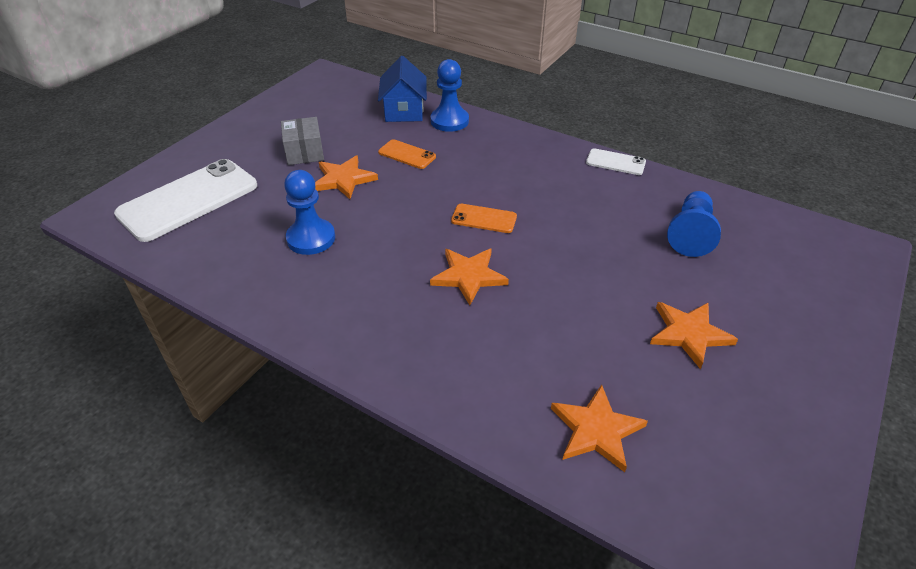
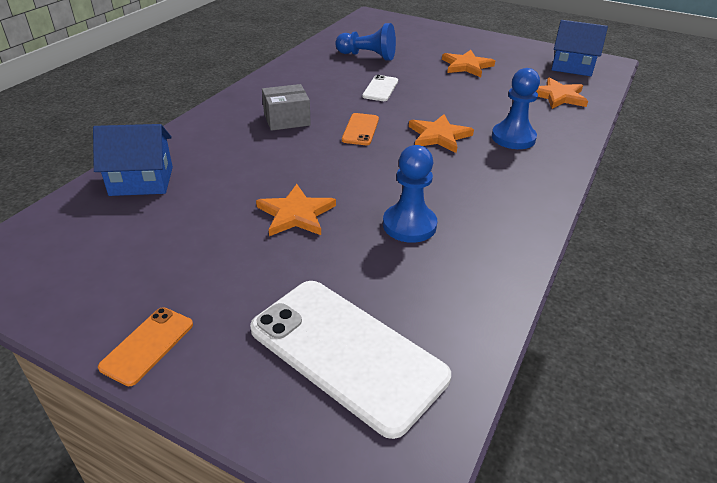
camera: 95 degrees left, 5 degrees down
grey box [281,117,324,165] -> grey box moved to [262,84,311,131]
orange phone [378,139,436,169] -> orange phone moved to [98,307,193,386]
blue pawn [431,59,469,132] -> blue pawn moved to [492,68,540,149]
white phone [586,148,646,175] -> white phone moved to [362,75,398,101]
none -> blue house [551,20,608,76]

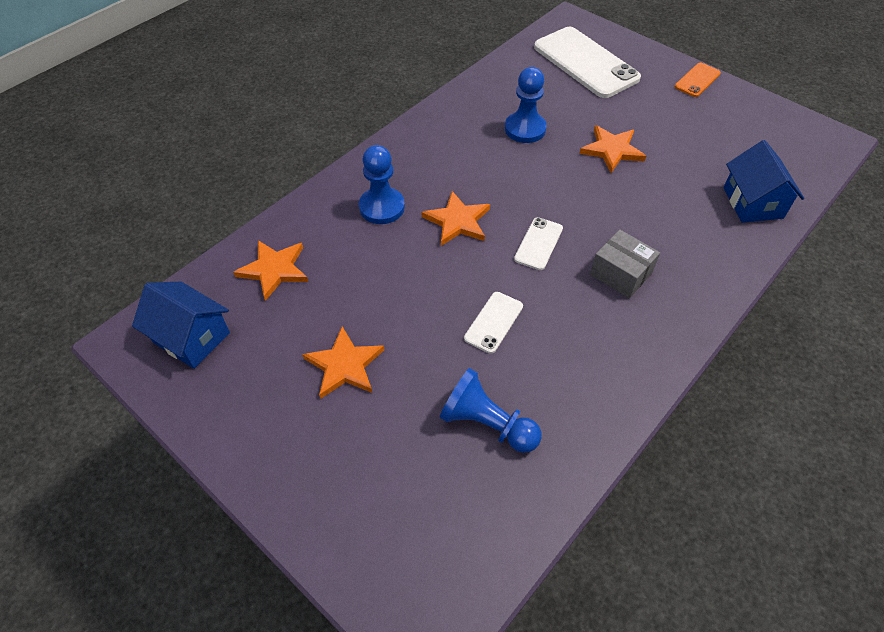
camera: 165 degrees left, 15 degrees up
blue house [93,124,173,196] -> blue house turned 75 degrees clockwise [723,140,804,223]
grey box [262,84,311,131] -> grey box turned 45 degrees clockwise [590,229,660,299]
orange phone [342,113,379,145] -> white phone [514,217,563,270]

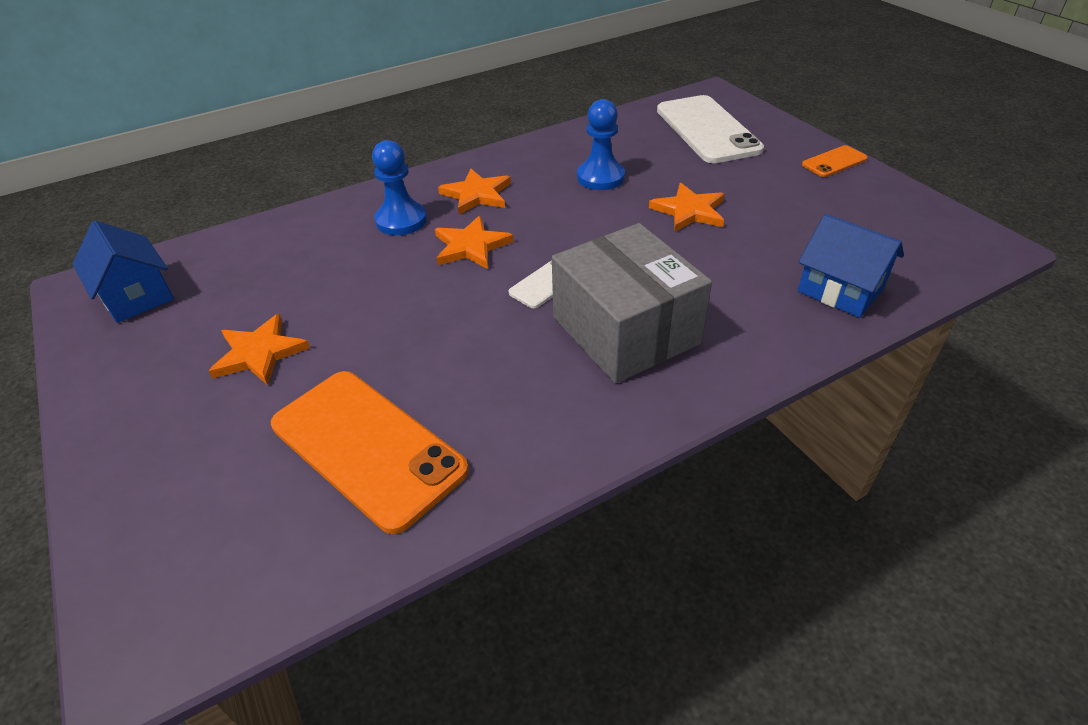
camera: 20 degrees right, 10 degrees down
orange star [233,240,308,301] -> orange star moved to [438,169,511,215]
blue pawn [440,368,542,453] -> orange phone [271,371,469,534]
white phone [464,292,523,354] -> none
grey box [590,229,660,299] -> grey box [552,223,712,383], size x1.91
blue house [723,140,804,223] -> blue house turned 60 degrees counterclockwise [798,214,904,318]

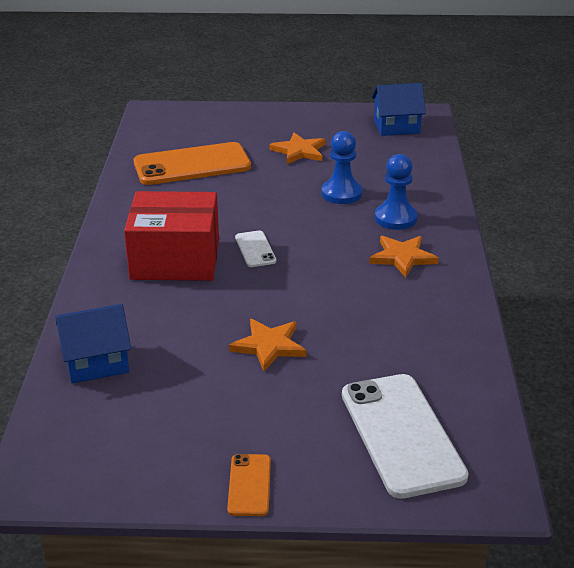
camera: 120 degrees right, 10 degrees down
orange star [435,216,514,269] -> none
grey box [552,223,712,383] -> red box [124,191,219,281]
blue pawn [577,99,625,190] -> blue pawn moved to [322,131,363,204]
white phone [657,95,764,163] -> white phone turned 60 degrees clockwise [342,374,469,499]

